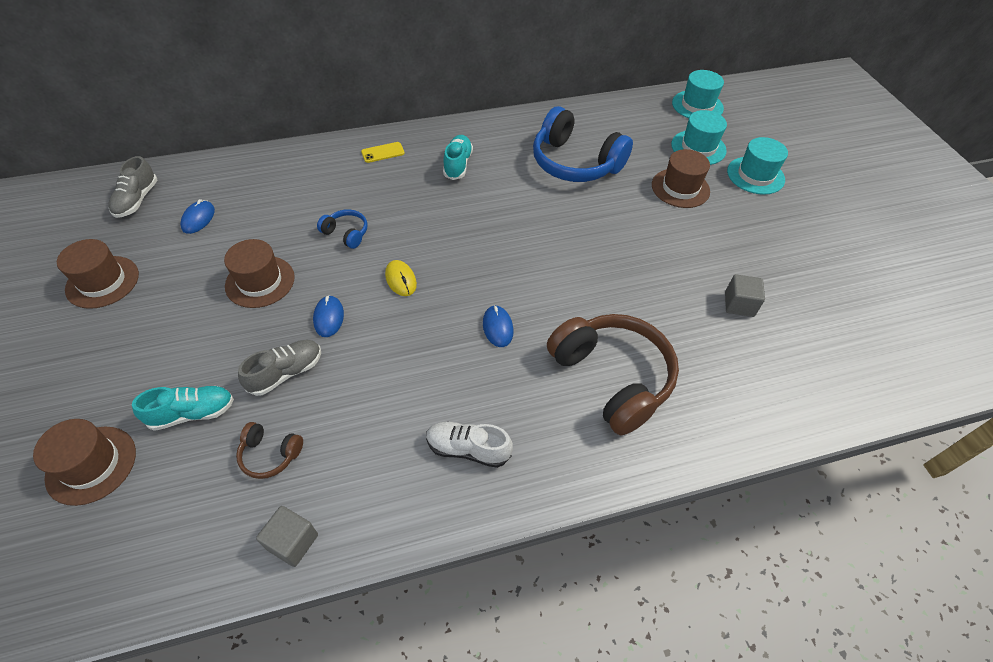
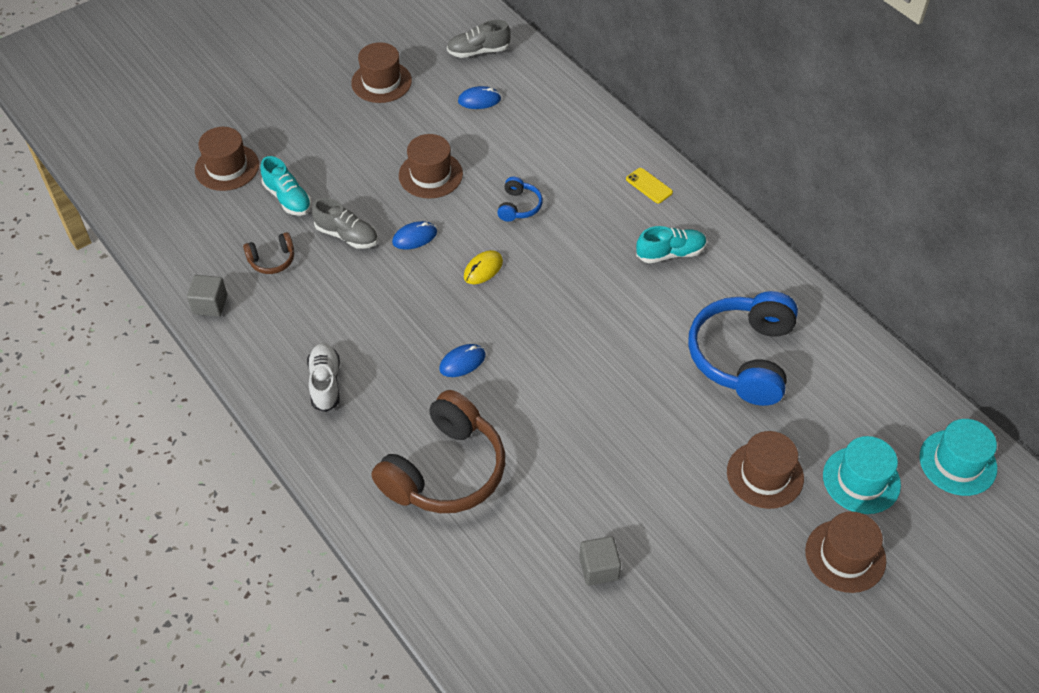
camera: 70 degrees right, 0 degrees up
brown headphones [236,422,303,479] -> brown headphones turned 105 degrees counterclockwise [243,232,294,274]
turquoise hat [727,137,788,195] -> brown hat [805,511,886,593]

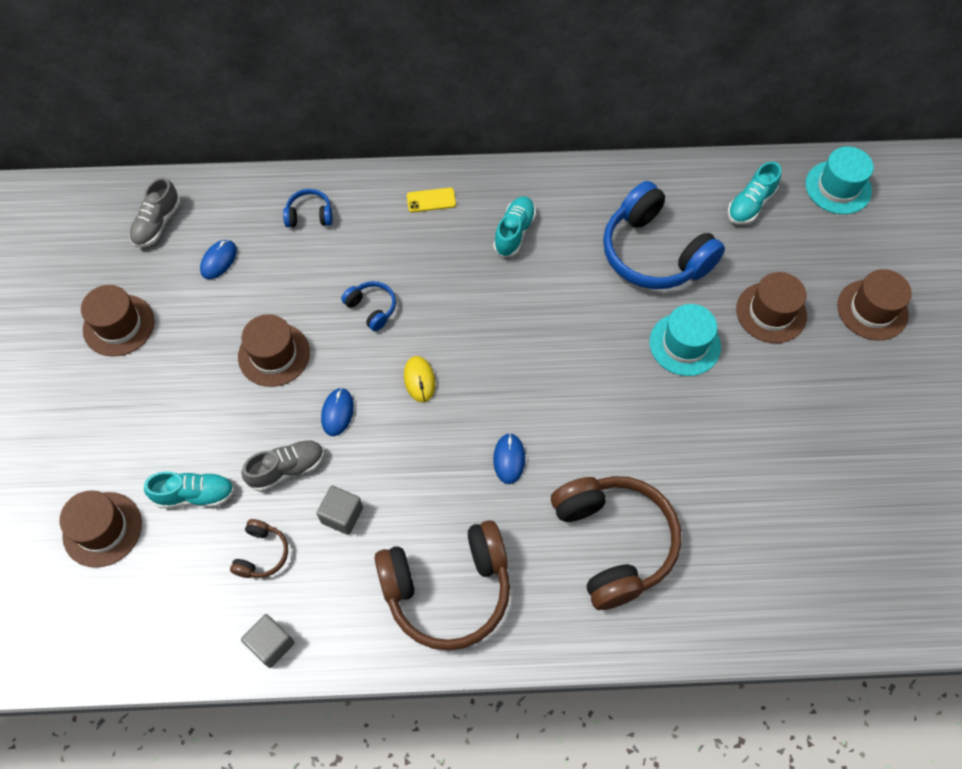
camera: 55 degrees left, 10 degrees up
white shoe [307,343,340,412] -> brown headphones [375,520,510,651]
grey cube [579,536,621,586] -> grey cube moved to [316,486,363,535]
turquoise hat [823,436,901,514] -> turquoise hat moved to [649,304,721,376]
none -> blue headphones [283,189,333,227]
none -> turquoise shoe [728,162,781,224]

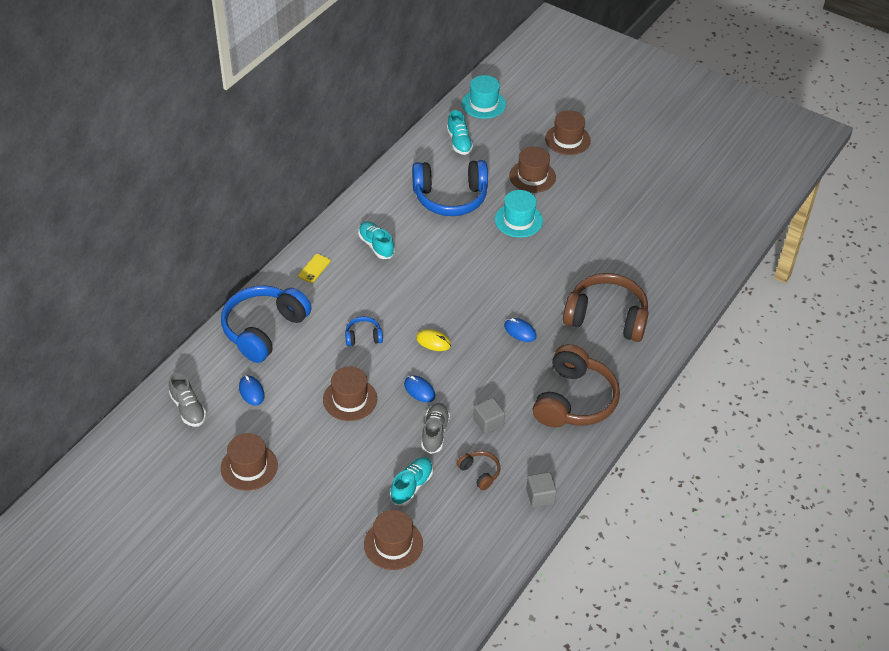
camera: 55 degrees left, 15 degrees down
blue headphones [283,189,333,227] -> blue headphones [221,286,312,363], size x2.23

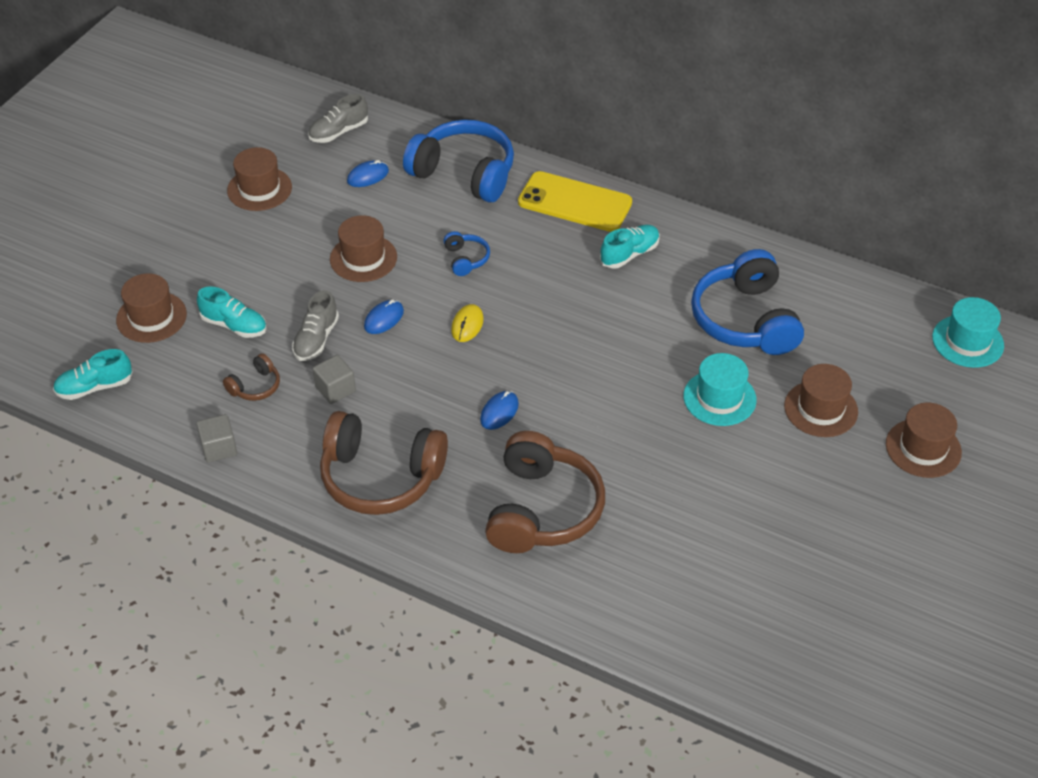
camera: 85 degrees right, 0 degrees up
yellow phone [298,254,330,283] -> yellow phone [518,171,632,232], size x2.28
grey shoe [421,403,450,454] -> grey shoe turned 105 degrees clockwise [292,290,339,361]
turquoise shoe [447,110,473,155] -> turquoise shoe moved to [53,349,133,400]

